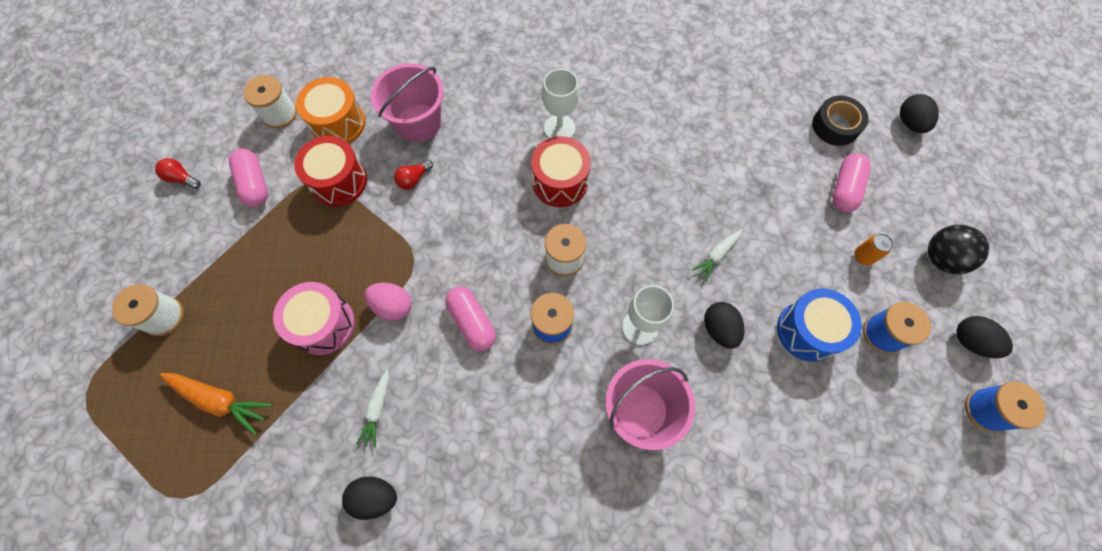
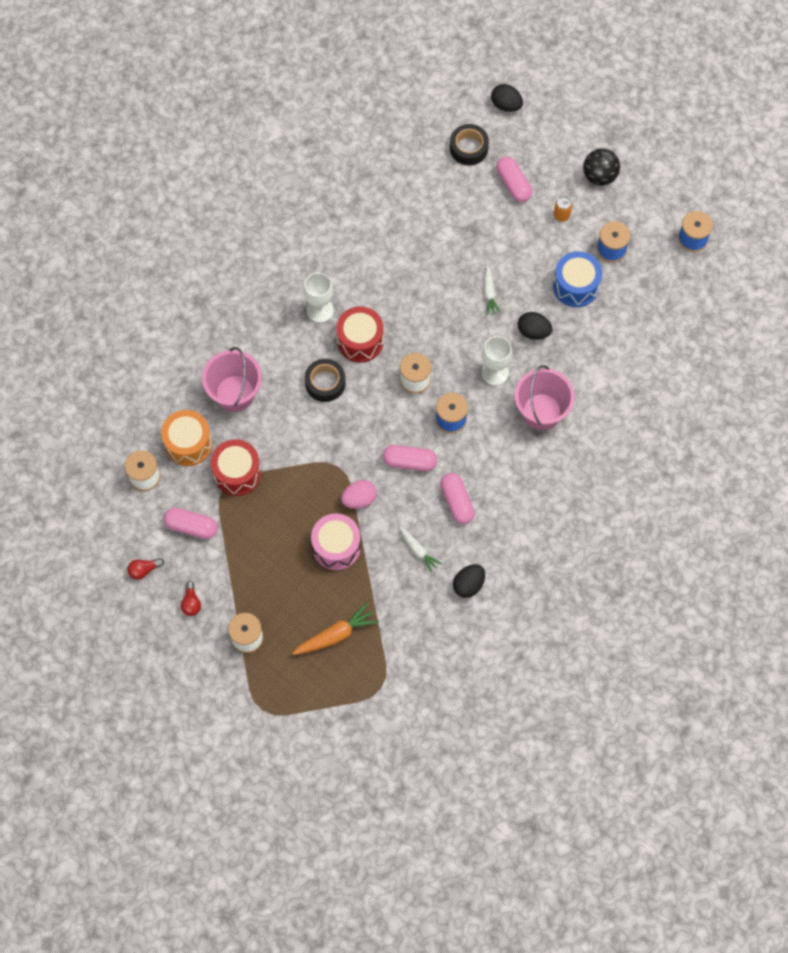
camera: 50 degrees left, 0 degrees up
red light bulb [394,159,433,190] -> red light bulb moved to [181,581,201,616]
black egg [956,316,1013,358] -> none
none -> black tape [305,359,346,402]
none -> pink capsule [440,473,475,524]

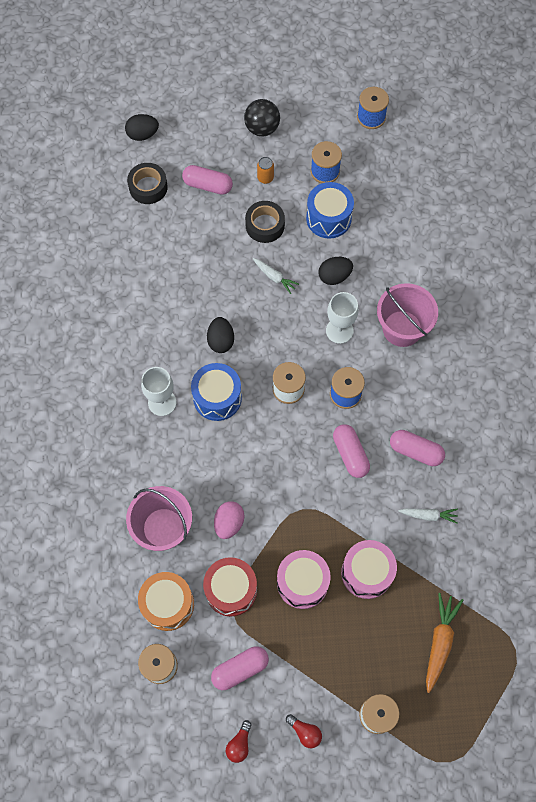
camera: 45 degrees left, 0 degrees up
black tape [305,359,346,402] -> black tape moved to [245,201,285,243]
red drum [336,307,384,363] -> blue drum [191,363,242,421]
pink egg [341,480,377,509] -> pink egg moved to [214,501,245,539]
pink capsule [383,445,437,471] -> pink capsule turned 75 degrees counterclockwise [333,424,370,478]
black egg [453,564,485,598] -> black egg moved to [207,317,234,353]
none -> pink drum [277,550,331,609]

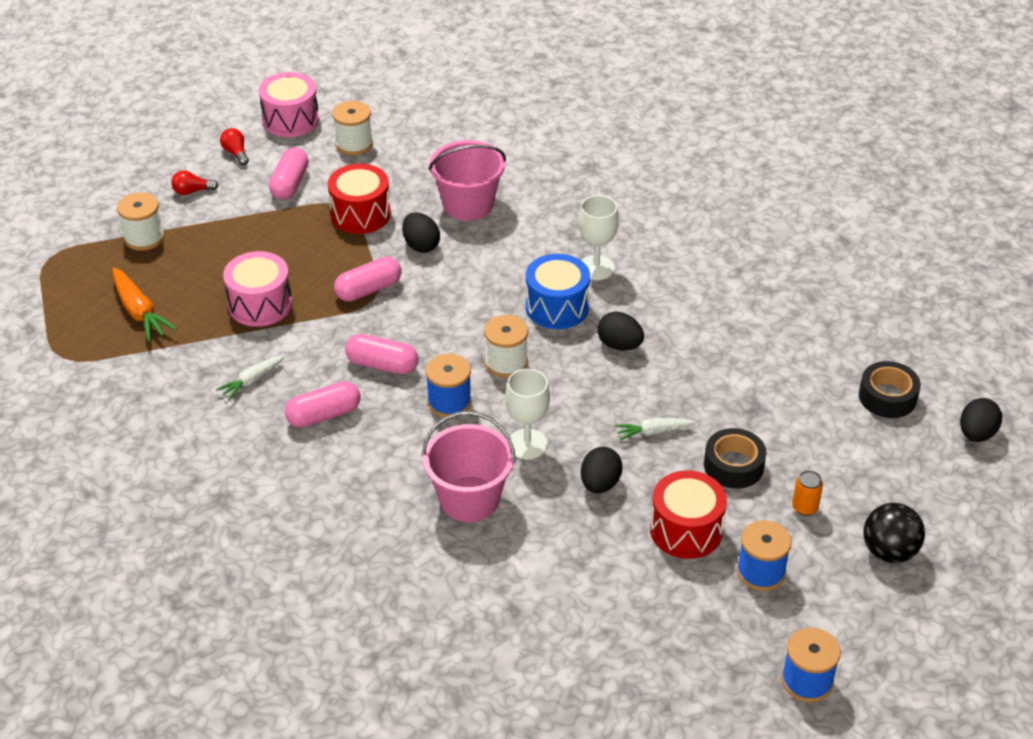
camera: 130 degrees right, 25 degrees down
orange drum [138,572,194,631] -> none
pink capsule [182,165,233,195] -> pink capsule moved to [334,256,401,302]
pink egg [214,501,245,539] -> black egg [402,212,440,253]
pink drum [277,550,331,609] -> pink drum moved to [259,72,319,137]
blue drum [306,182,354,239] -> red drum [650,470,727,559]

